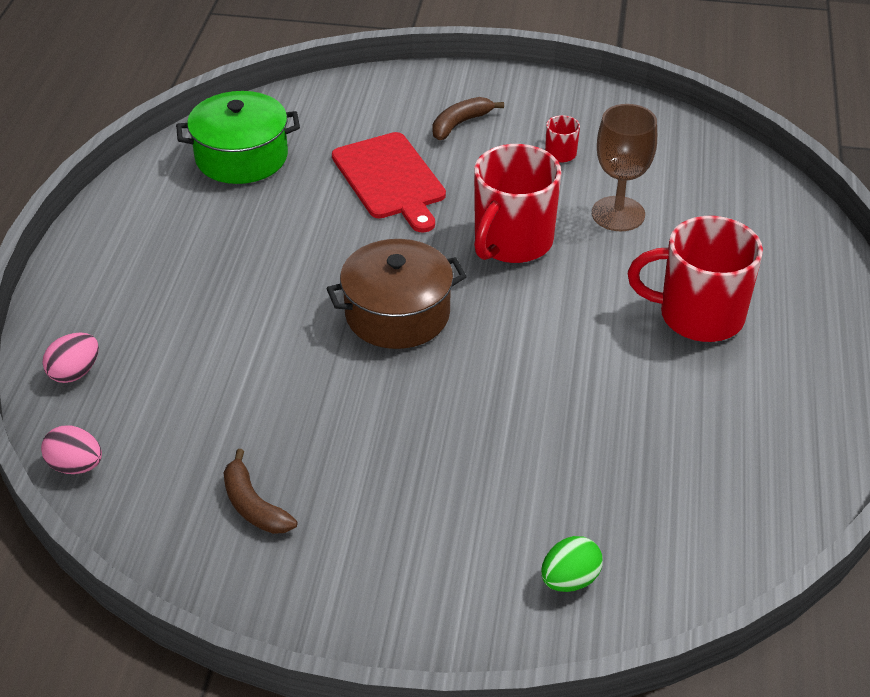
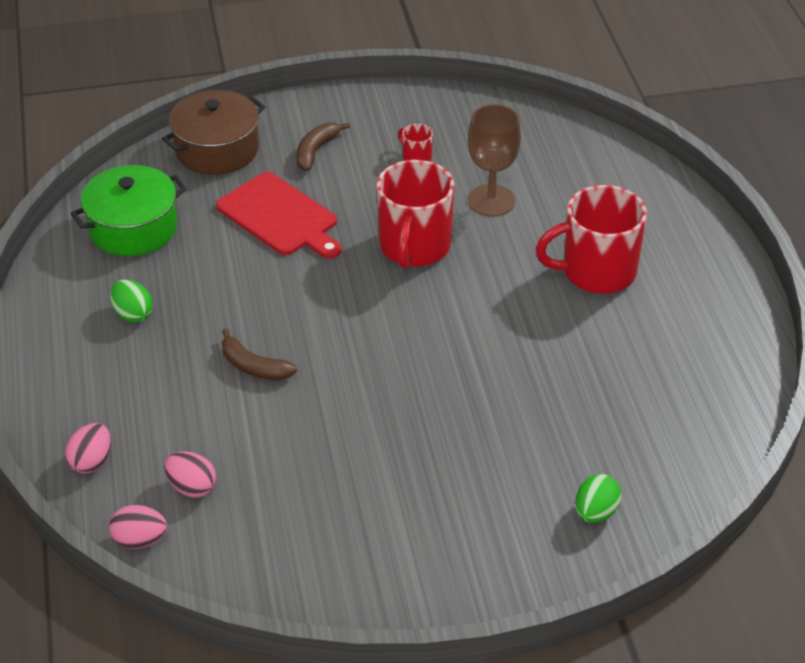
camera: 20 degrees left, 0 degrees up
brown banana [224,449,297,534] -> brown banana moved to [222,328,297,380]
brown pot [326,239,467,349] -> brown pot moved to [162,90,265,175]
none -> green egg [110,279,153,323]
none -> pink egg [164,452,216,498]

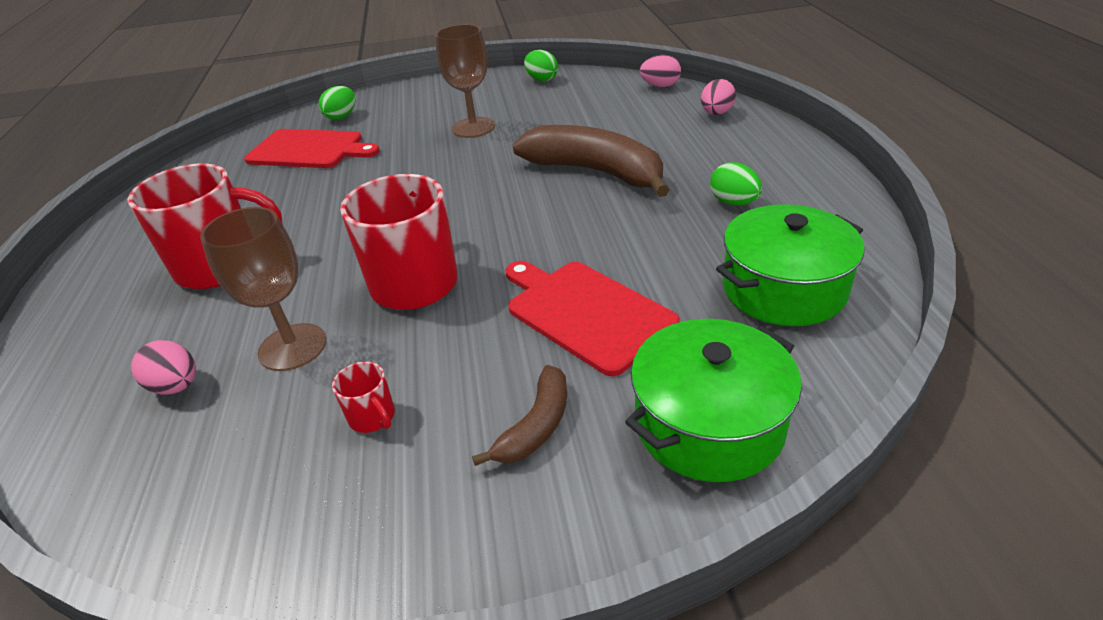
camera: 175 degrees left, 5 degrees down
brown pot [162,90,265,175] -> green pot [625,319,802,482]
pink egg [164,452,216,498] -> pink egg moved to [131,340,196,394]
brown banana [222,328,297,380] -> brown banana [513,125,670,197], size x1.99
none -> red cutting board [244,129,380,168]
none -> brown goblet [435,24,495,138]
none -> green egg [524,50,558,82]

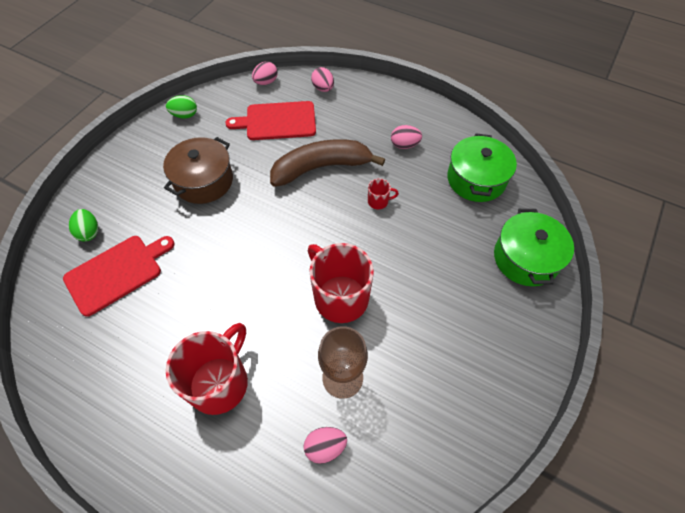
camera: 55 degrees left, 20 degrees up
red mug [332,361,395,433] -> red mug moved to [368,178,399,209]
brown goblet [435,24,495,138] -> brown pot [163,137,233,204]
brown banana [472,365,567,466] -> none
red cutting board [505,261,680,376] -> red cutting board moved to [225,101,316,140]
green egg [710,162,762,205] -> pink egg [391,125,422,149]

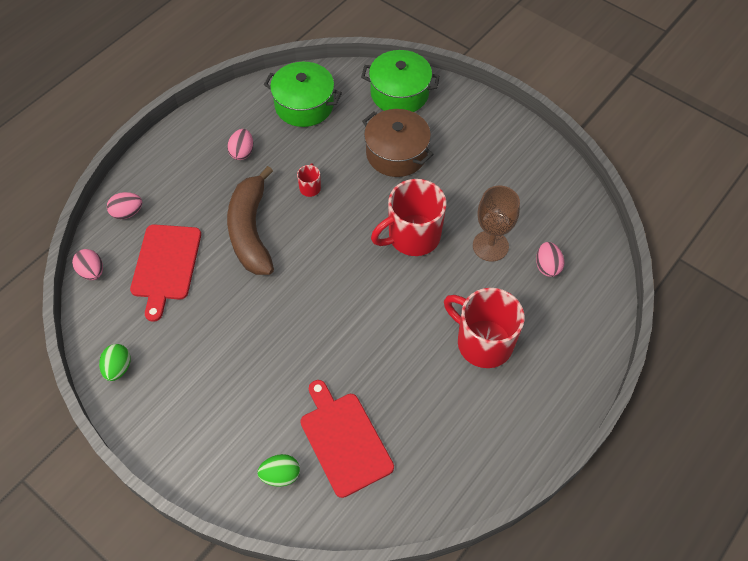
camera: 80 degrees left, 0 degrees up
brown pot [163,137,233,204] -> brown pot moved to [362,109,434,177]

